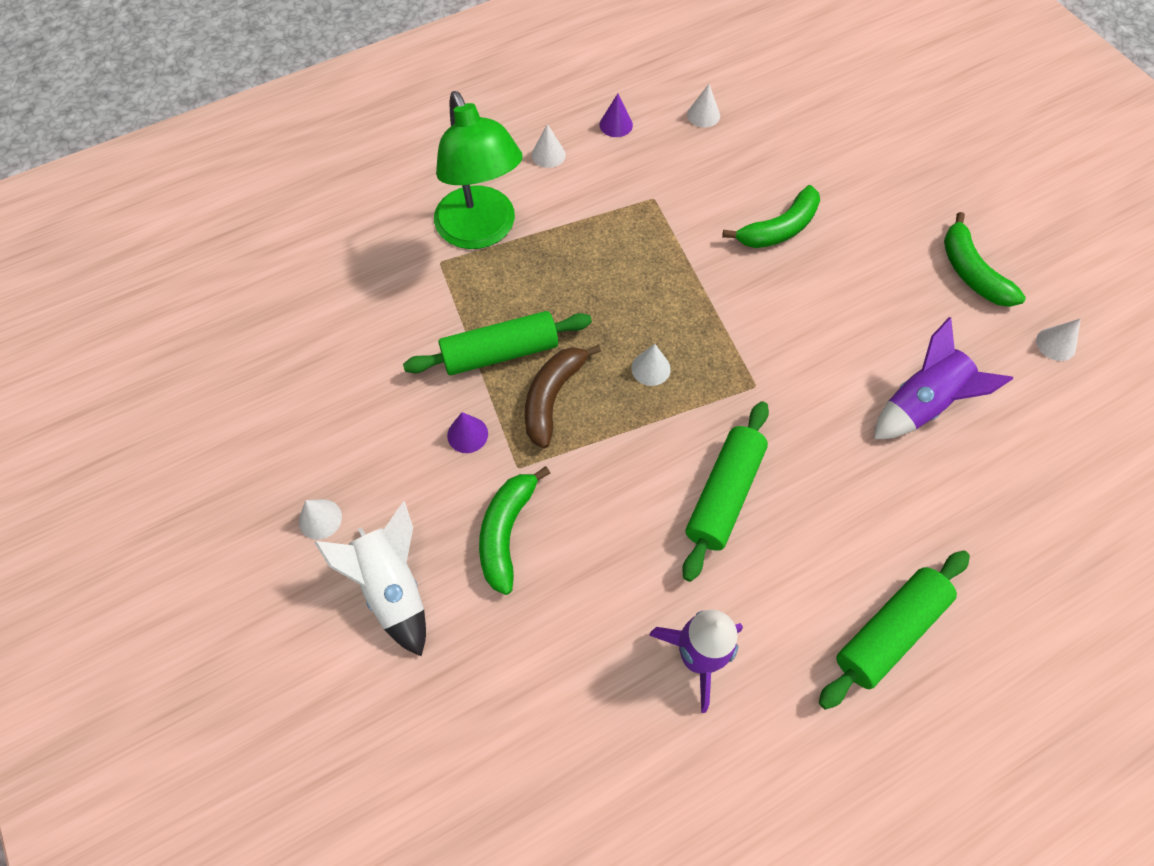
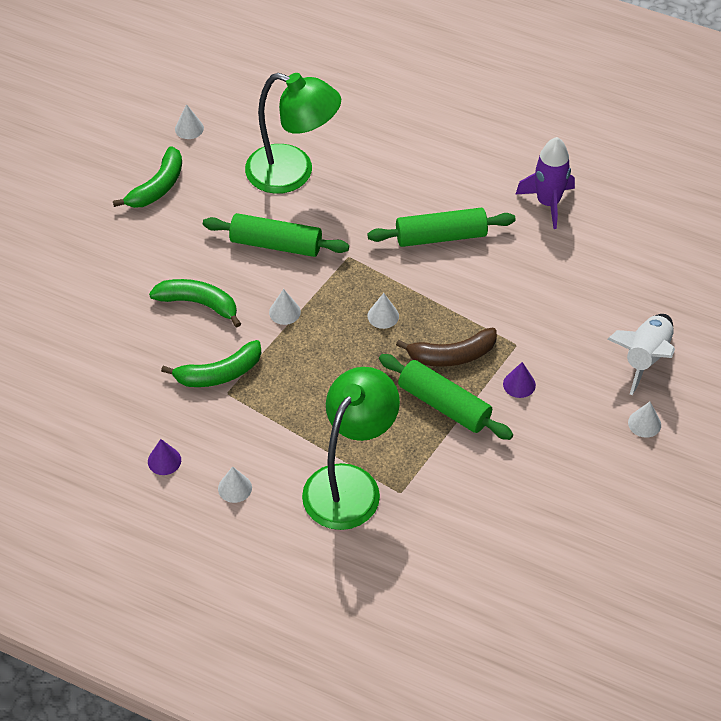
camera: 125 degrees left, 10 degrees down
green banana [479,466,550,595] -> green banana moved to [161,340,261,387]
white cone [687,84,720,127] -> white cone moved to [269,289,301,325]
green rolling pin [819,551,970,710] -> green rolling pin moved to [203,213,349,257]
purple rocket [874,317,1013,439] -> green lamp [245,73,341,194]

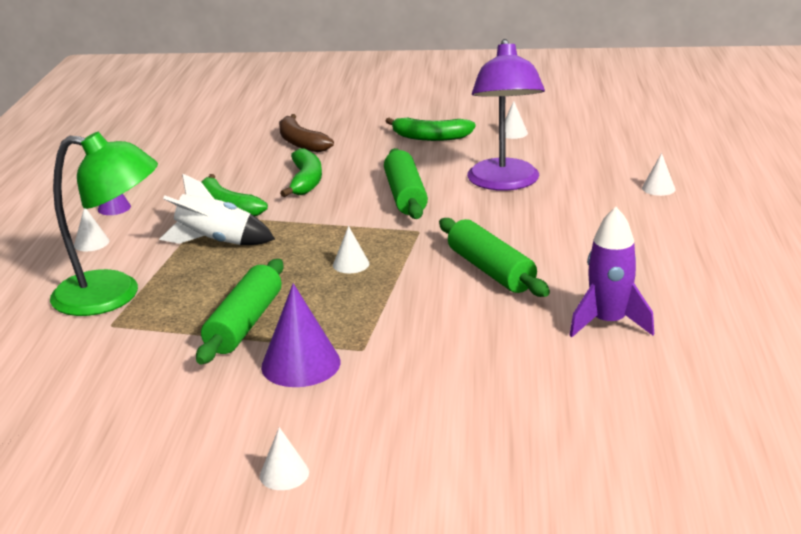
camera: 70 degrees right, 25 degrees down
green lamp [245,73,341,194] -> purple lamp [467,39,545,191]
white cone [269,289,301,325] -> white cone moved to [642,153,675,196]
brown banana [396,328,497,367] -> brown banana moved to [279,114,334,152]
purple cone [503,362,536,398] -> purple cone [261,283,341,387], size x1.85
white rocket [607,314,675,395] -> white rocket moved to [159,174,275,245]

